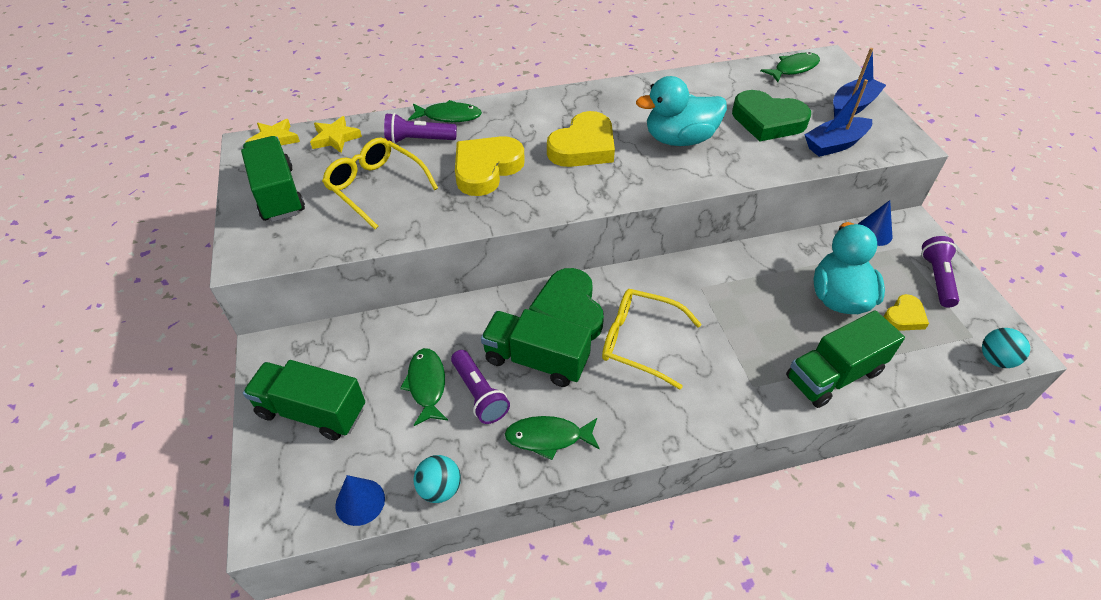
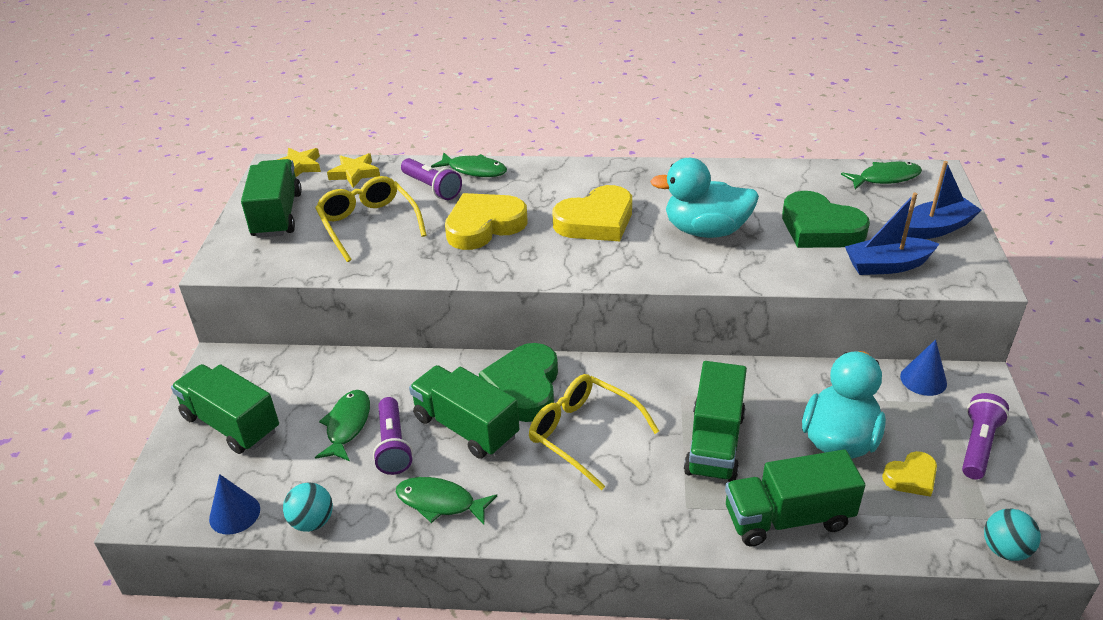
camera: 20 degrees right, 10 degrees down
purple flashlight [384,113,457,143] -> purple flashlight turned 150 degrees counterclockwise [401,158,462,200]
none -> green truck [684,361,747,482]

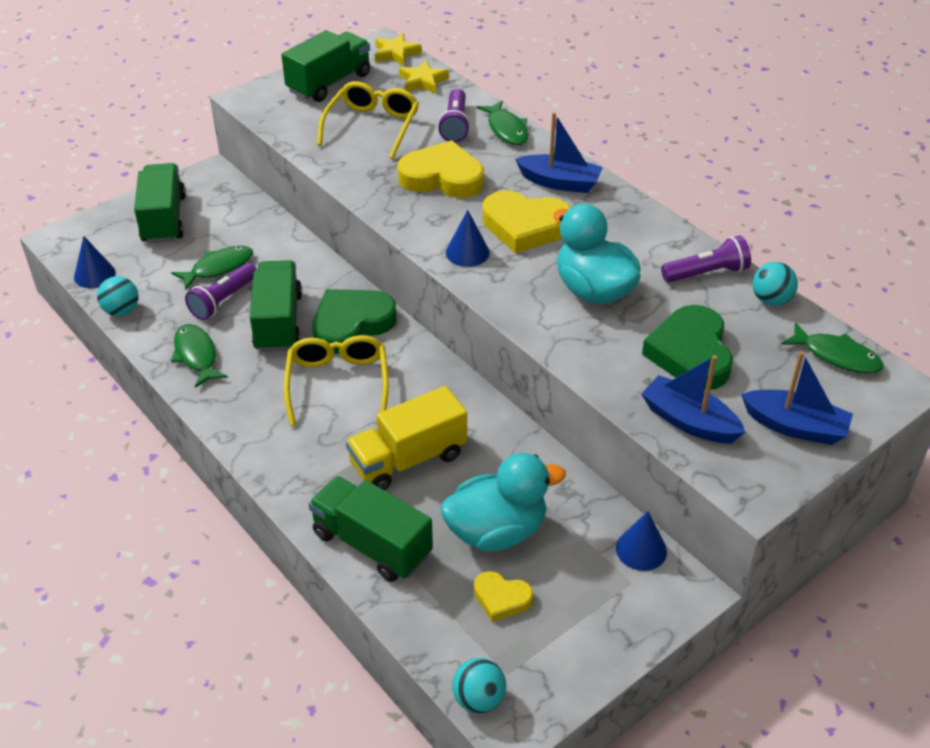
camera: 45 degrees right, 5 degrees up
green truck [684,361,747,482] -> yellow truck [346,386,467,490]
purple flashlight [962,393,1009,480] -> purple flashlight moved to [661,235,751,283]
none -> blue cone [446,210,490,267]
none -> blue boat [515,112,603,193]
none -> turquoise ball [753,262,798,306]

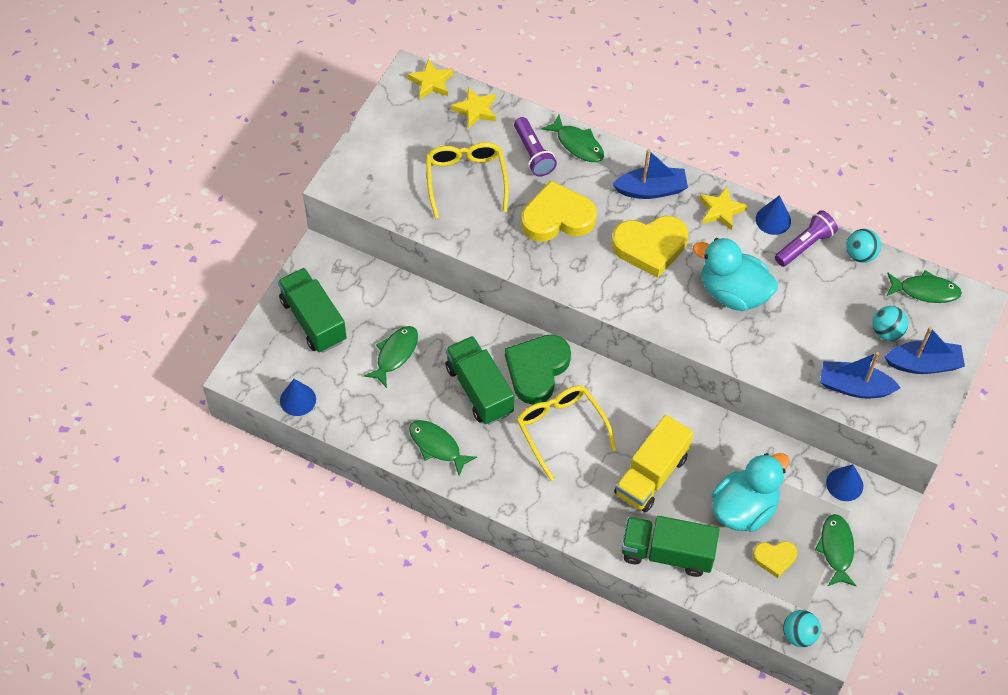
camera: 25 degrees left, 15 degrees up
turquoise ball [97,276,138,316] -> turquoise ball moved to [873,306,908,341]
purple flashlight [185,263,257,320] -> none
green truck [281,30,370,102] -> none
blue cone [446,210,490,267] -> blue cone moved to [756,195,791,235]
green heart [642,305,733,390] -> none
none -> yellow star [699,186,747,231]
none -> green fish [815,514,856,586]

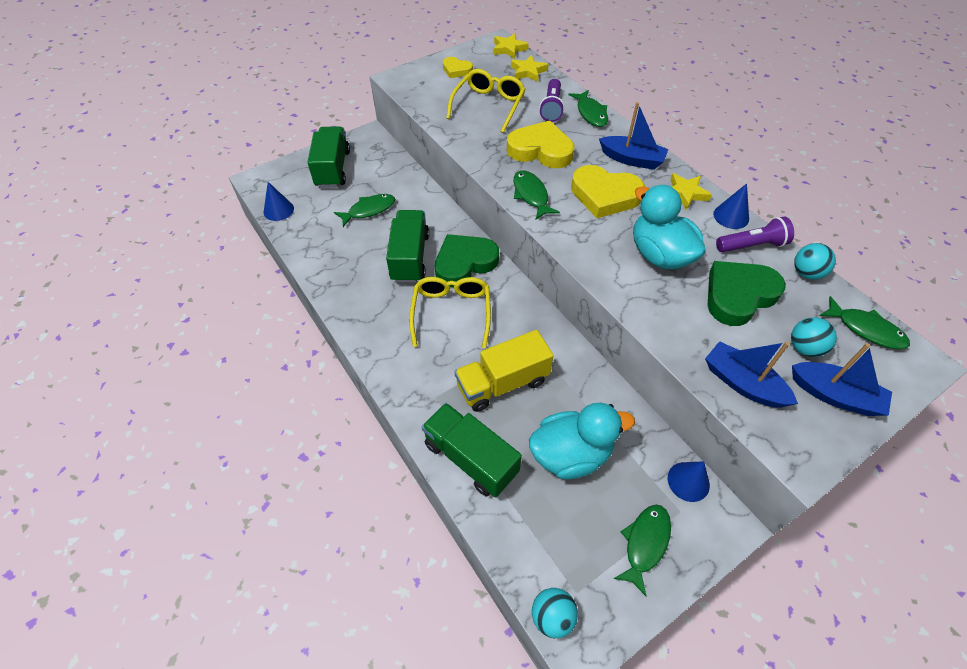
camera: 30 degrees right, 5 degrees down
green fish [409,420,477,476] -> green fish moved to [513,170,560,219]
yellow heart [753,541,797,578] -> yellow heart moved to [443,57,473,78]
none -> green heart [708,261,786,326]

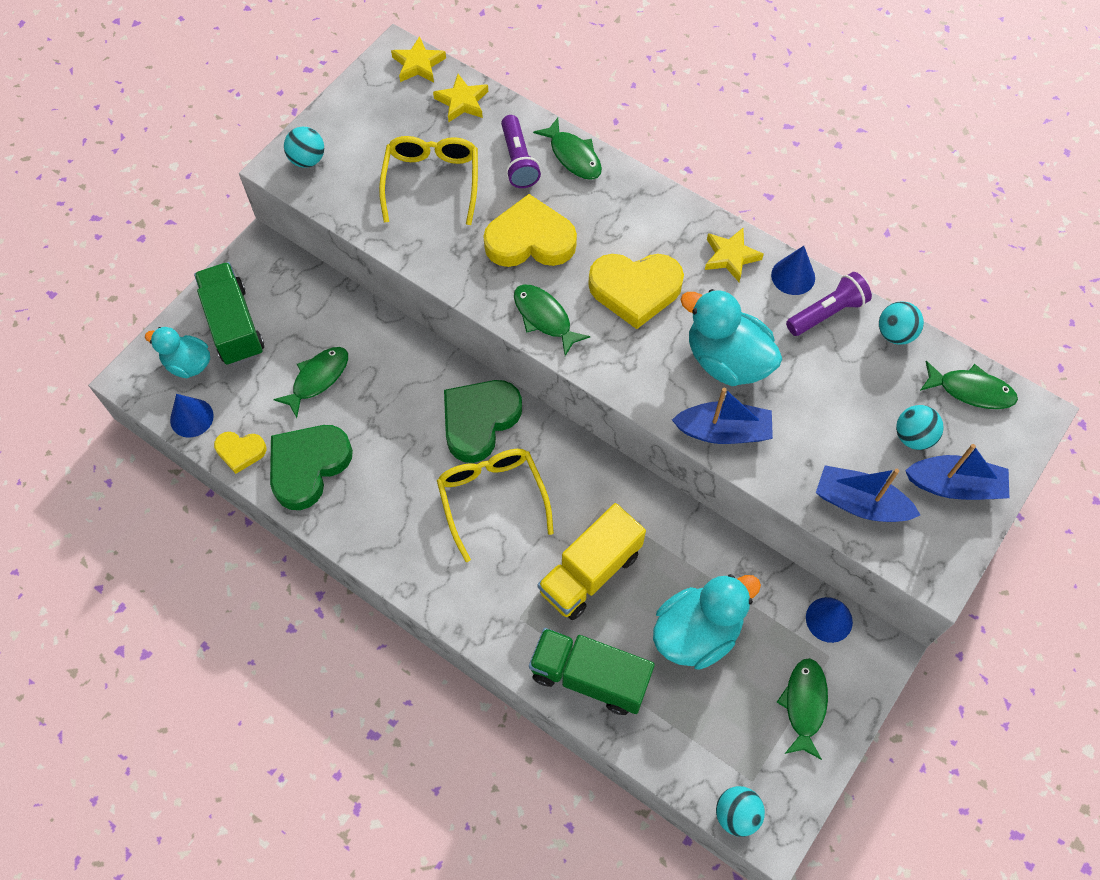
camera: 20 degrees left, 10 degrees up
green truck [386,210,429,283] -> none
yellow heart [443,57,473,78] -> yellow heart moved to [214,432,266,474]
blue boat [599,102,669,170] -> blue boat moved to [672,387,773,444]
green heart [708,261,786,326] -> green heart moved to [270,425,353,510]
none -> turquoise duck [145,327,210,378]
none -> turquoise ball [284,127,324,168]

